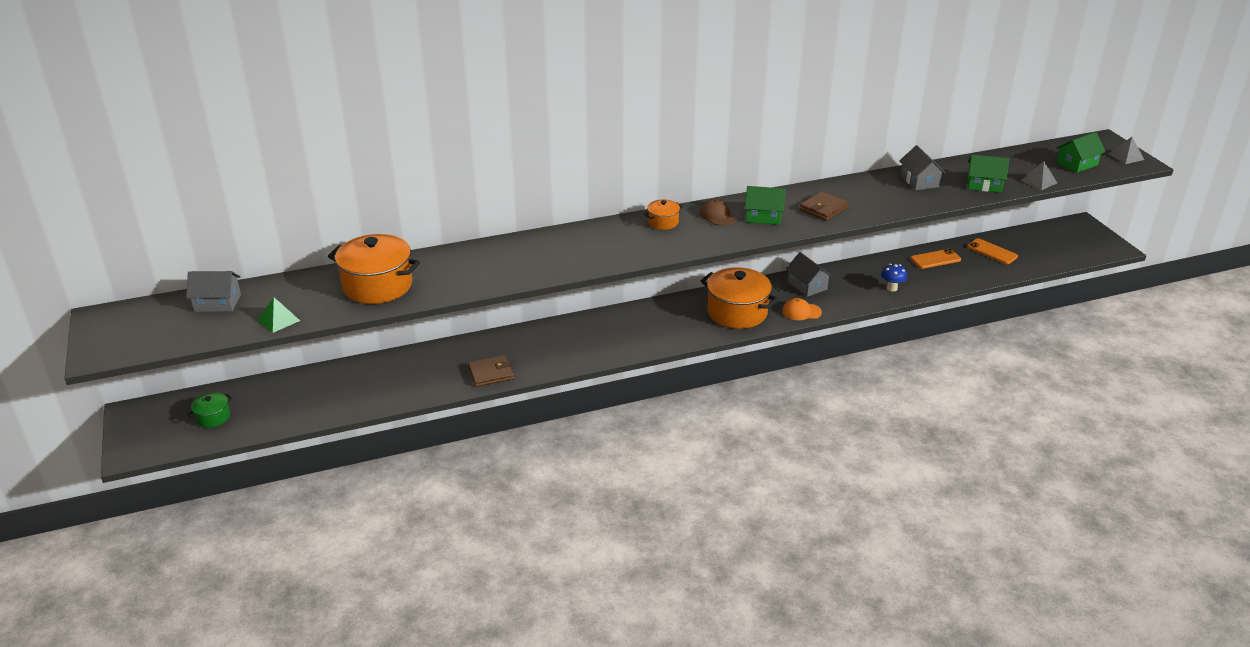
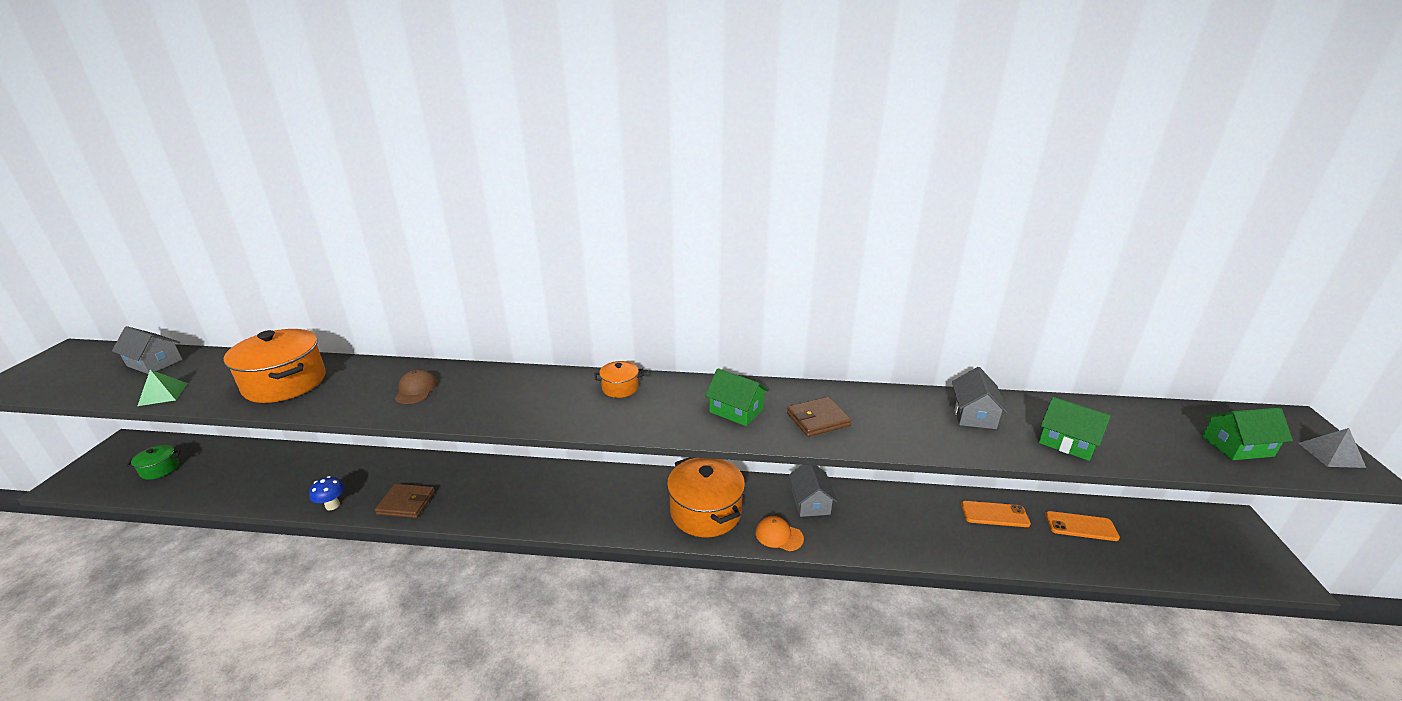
camera: 25 degrees right, 5 degrees down
brown cap [700,199,736,226] -> brown cap moved to [395,369,437,404]
blue mushroom [881,264,907,292] -> blue mushroom moved to [309,476,345,511]
orange phone [967,238,1018,264] -> orange phone turned 60 degrees counterclockwise [1045,511,1120,541]
grey pyramid [1021,161,1057,190] -> none

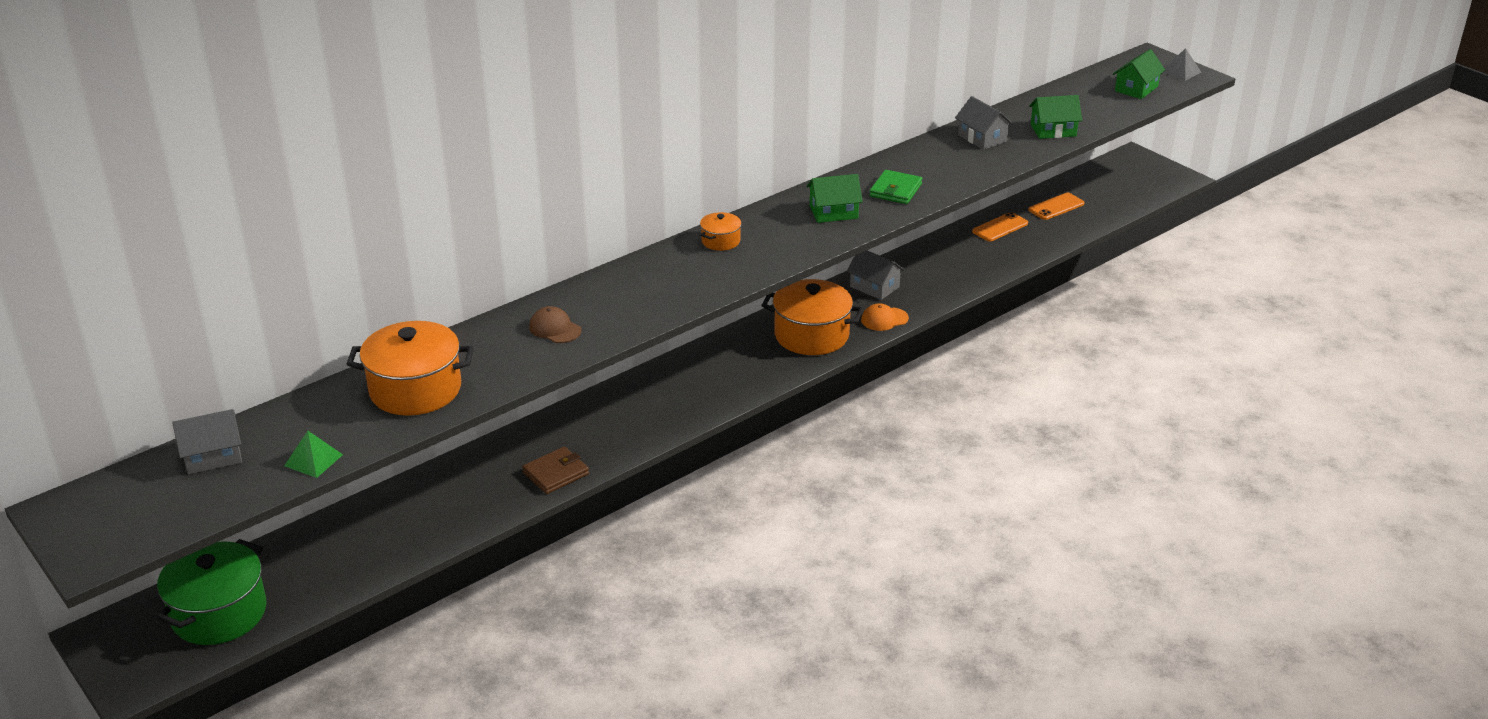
camera: 45 degrees left, 5 degrees up
green pot [126,445,181,480] -> green pot [157,539,266,645], size x2.05
blue mushroom [309,476,345,511] -> none
brown wallet [787,397,851,437] -> green wallet [869,170,922,204]

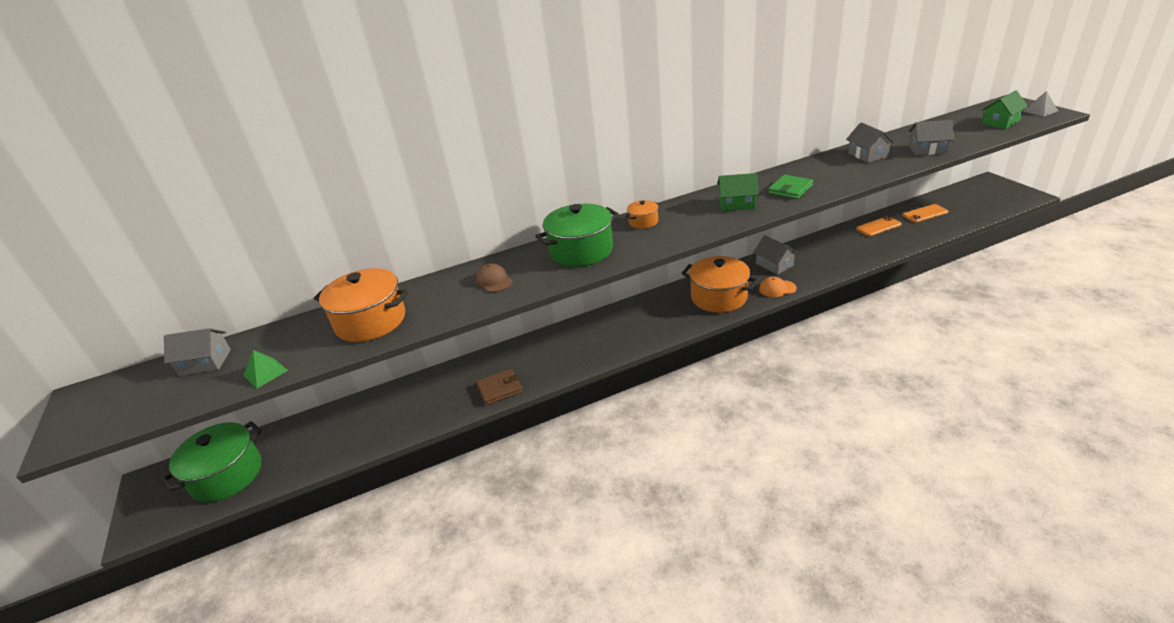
camera: 20 degrees right, 0 degrees up
green house [1029,95,1082,139] -> grey house [909,120,954,155]
none -> green pot [535,204,619,267]

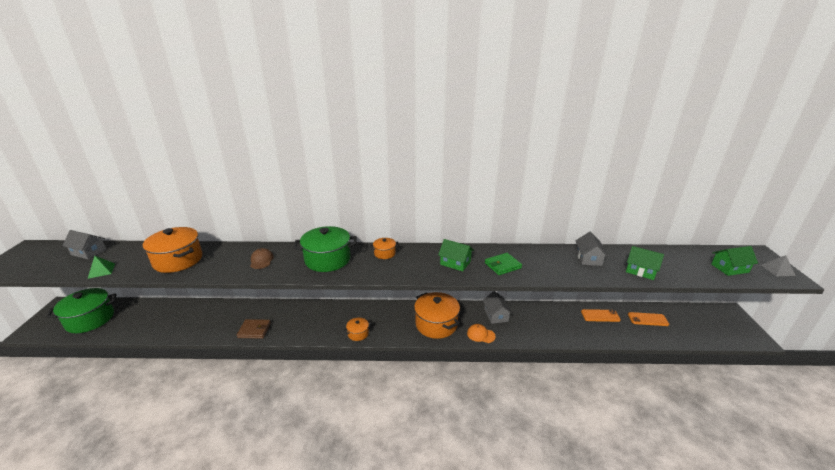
camera: 20 degrees right, 5 degrees down
grey house [909,120,954,155] -> green house [626,246,664,280]
none -> orange pot [343,318,372,341]

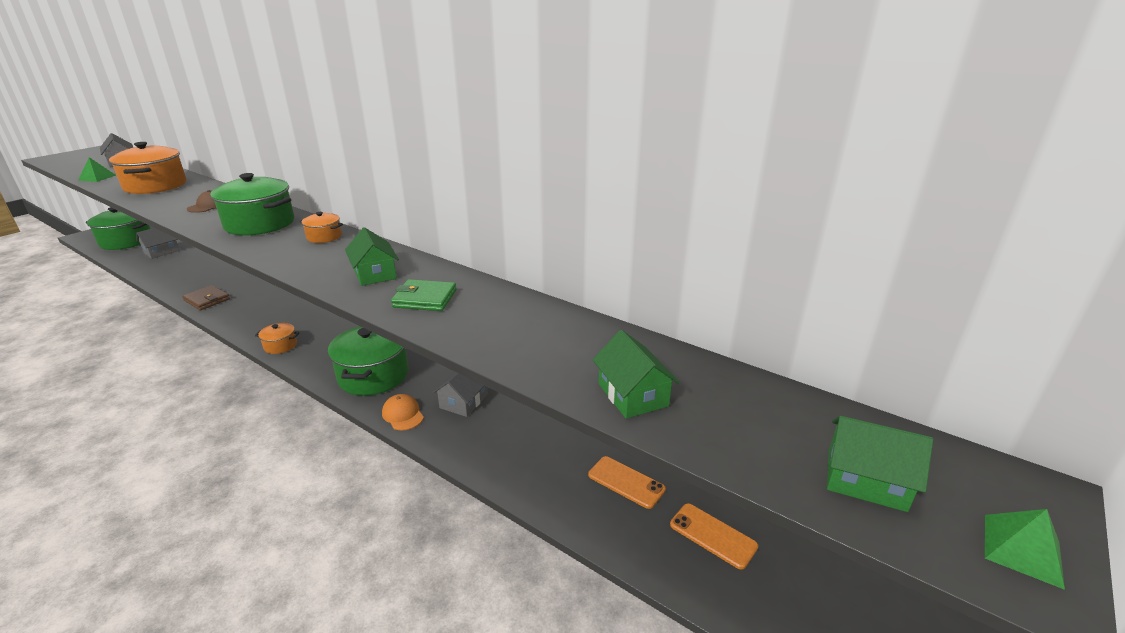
camera: 35 degrees right, 0 degrees up
orange pot [414,292,460,339] -> green pot [328,326,408,396]
grey house [575,232,608,266] -> grey house moved to [137,228,180,259]
grey pyramid [761,255,795,276] -> green pyramid [985,509,1065,590]

